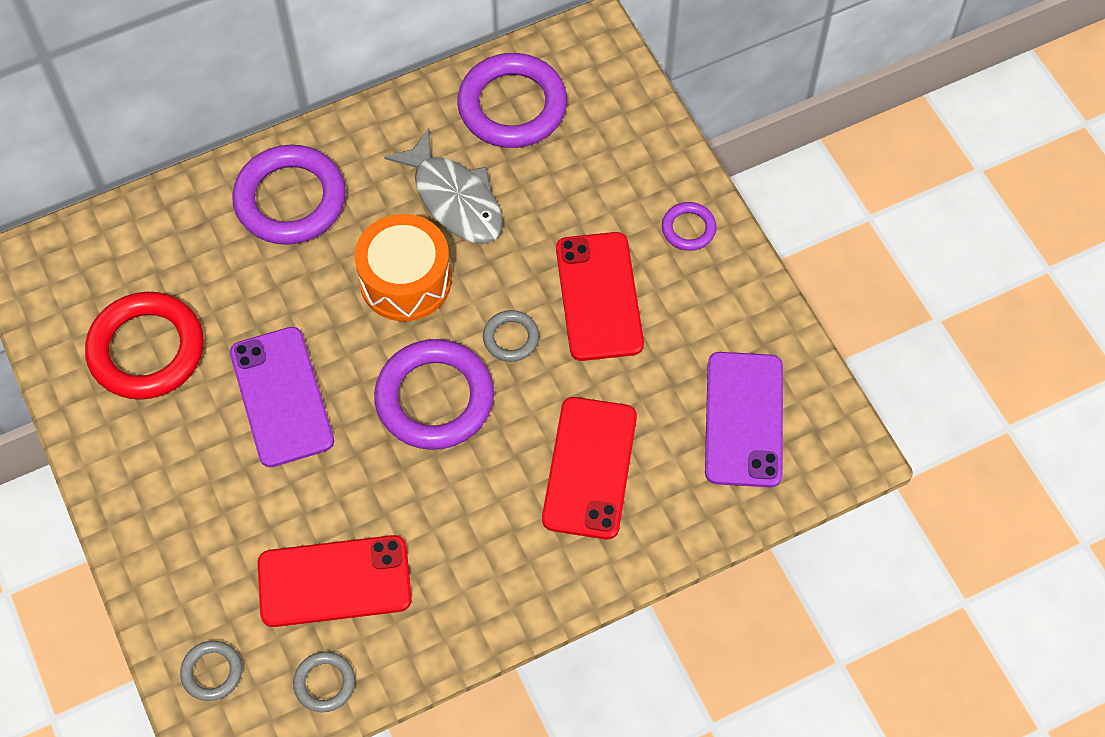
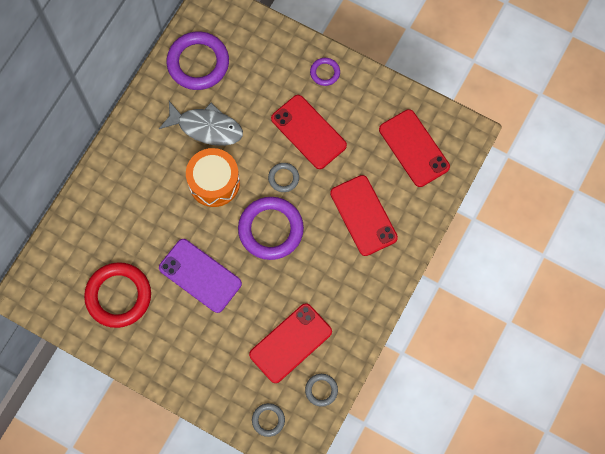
camera: 35 degrees left, 10 degrees up
purple ring [232,145,346,245] -> none
purple phone [705,352,783,487] -> red phone [379,109,450,187]

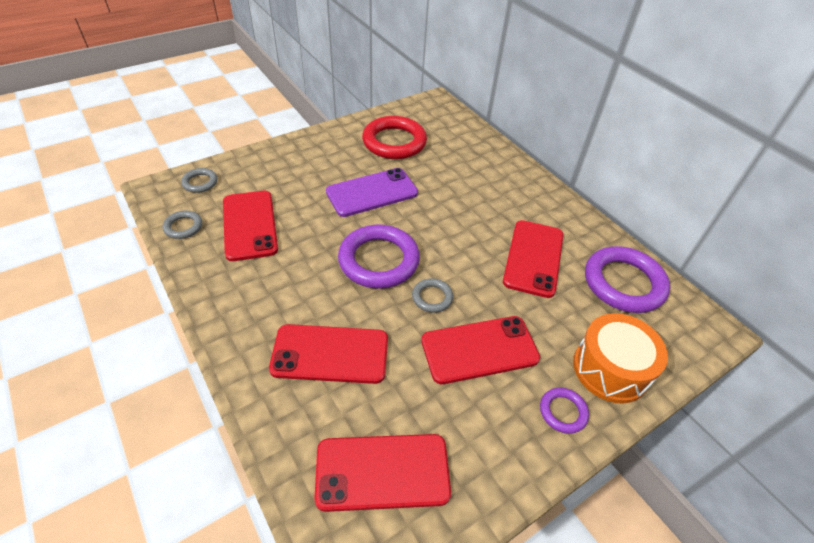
camera: 115 degrees right, 25 degrees down
grey fish [159,101,243,146] -> red phone [503,220,563,298]
orange drum [186,148,240,207] -> orange drum moved to [573,313,668,404]

